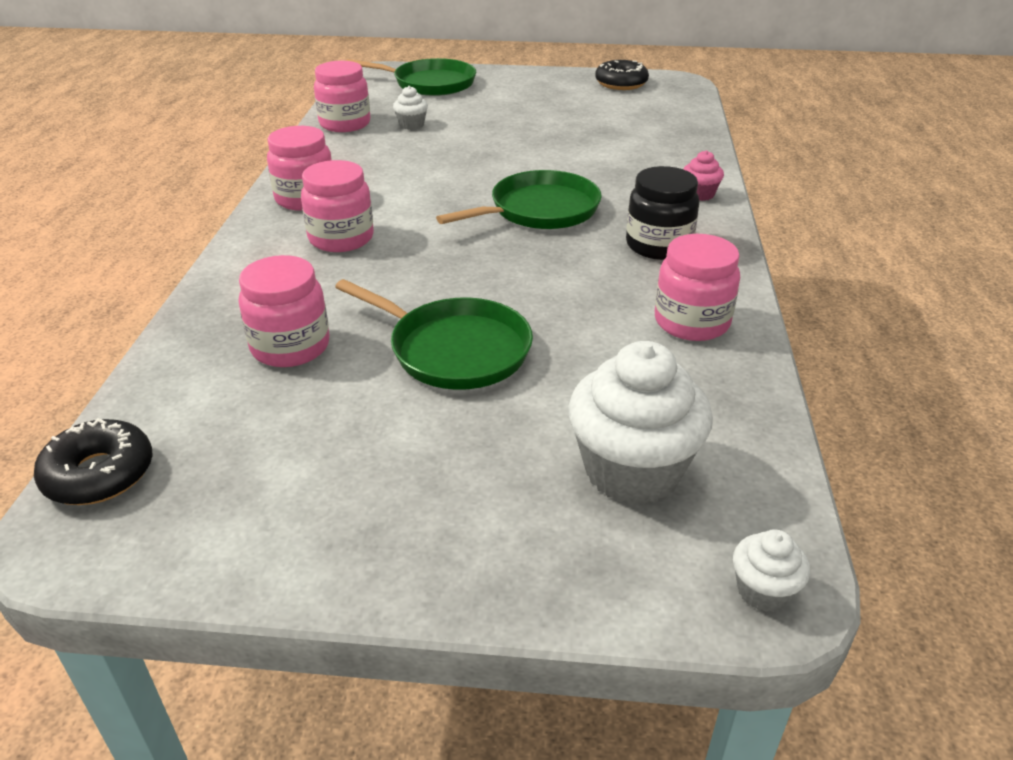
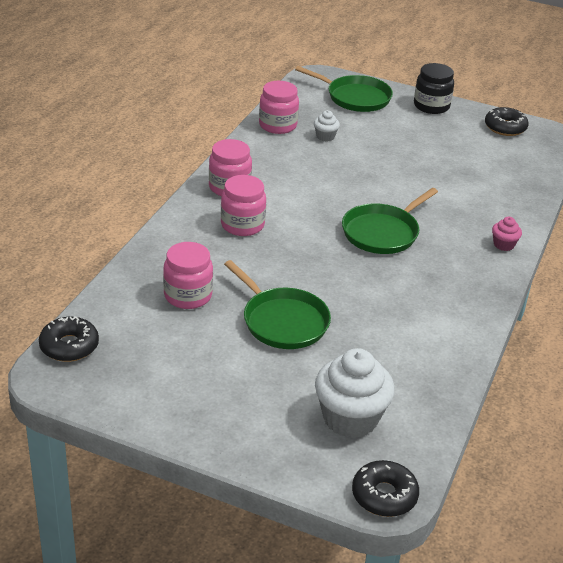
camera: 15 degrees right, 0 degrees up
green pan [436,170,602,229] -> green pan turned 150 degrees clockwise [342,188,438,254]
black jar [626,166,699,260] -> black jar moved to [414,63,454,114]
pink jar [655,234,740,341] -> none
white cupcake [733,529,810,612] -> black donut [352,460,419,517]

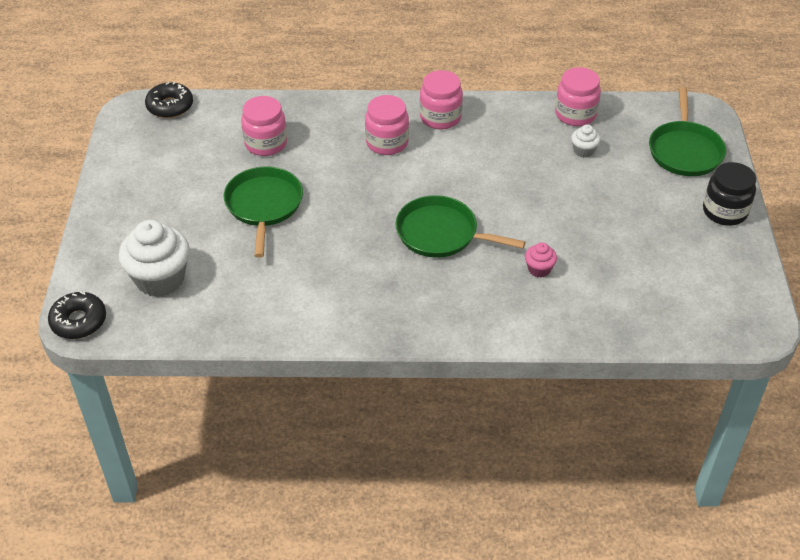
camera: 70 degrees right, 10 degrees up
green pan [224,260,331,349] -> green pan turned 150 degrees clockwise [224,166,303,258]
black donut [485,107,529,136] -> none
pink cupcake [492,217,522,251] -> pink cupcake moved to [525,242,557,278]

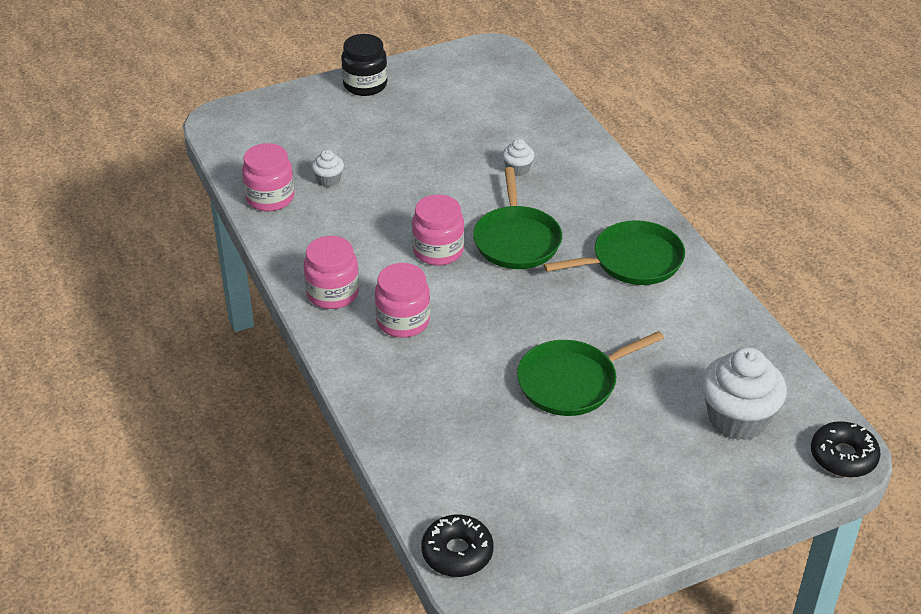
camera: 115 degrees left, 5 degrees down
pink jar [241,96,287,156] -> pink jar moved to [412,194,464,266]
pink cupcake [525,242,557,278] -> white cupcake [502,139,534,176]
green pan [649,87,726,176] -> green pan moved to [544,220,685,285]

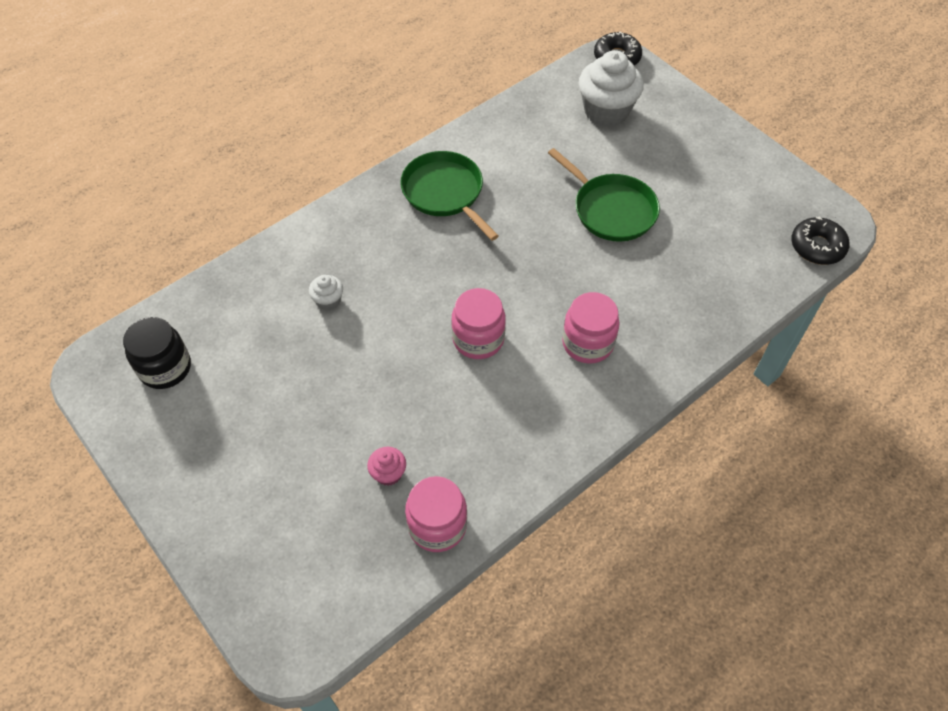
camera: 105 degrees left, 15 degrees up
pink jar [304,236,359,309] -> none
white cupcake [312,150,344,187] -> pink cupcake [367,447,406,486]
black jar [341,34,388,96] -> black jar moved to [123,317,191,389]
green pan [473,167,562,269] -> none

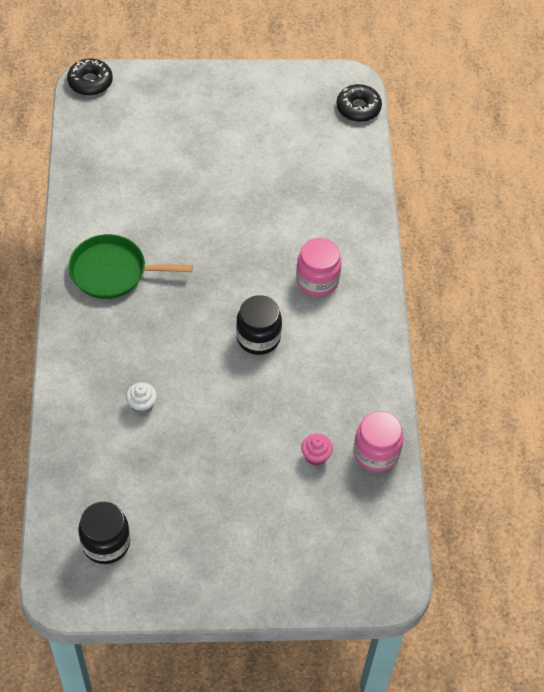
camera: 55 degrees left, 0 degrees up
pink jar [451,288,506,359] -> black jar [236,295,282,355]
green pan [548,148,660,242] -> none
white cupcake [579,50,644,127] -> none

